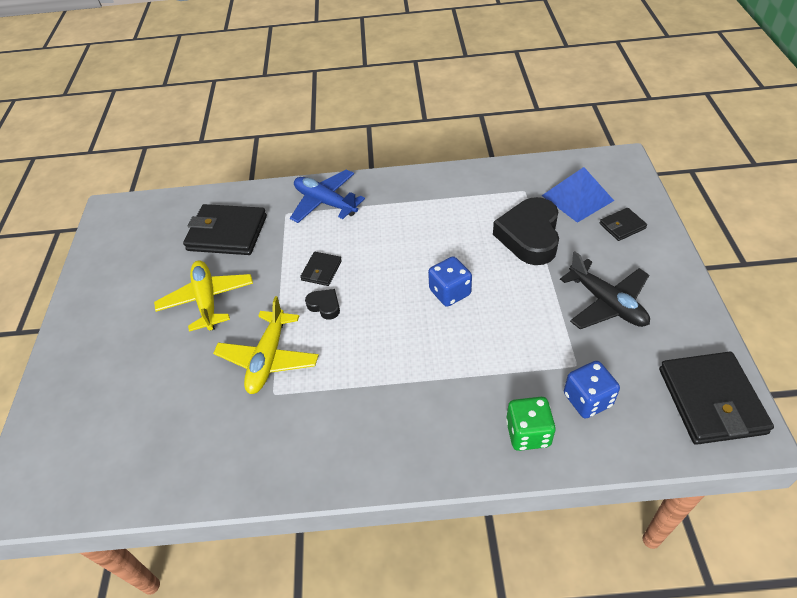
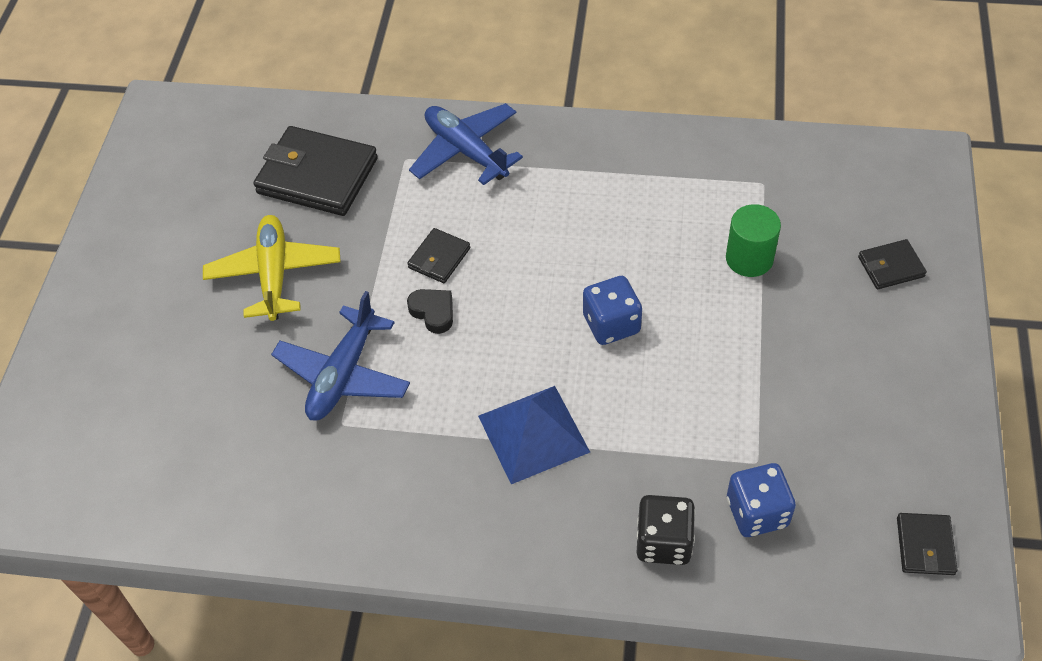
camera: 10 degrees right, 5 degrees up
yellow plane [213,296,319,394] -> blue plane [271,291,410,420]
black heart [493,197,559,265] -> green cylinder [726,204,781,277]
green dice [506,397,556,451] -> black dice [637,495,695,565]
blue pyramid [541,167,614,223] -> blue pyramid moved to [478,386,590,484]
black plane [560,251,650,329] -> none
black wallet [659,352,774,445] -> black wallet [897,513,957,575], size x0.50

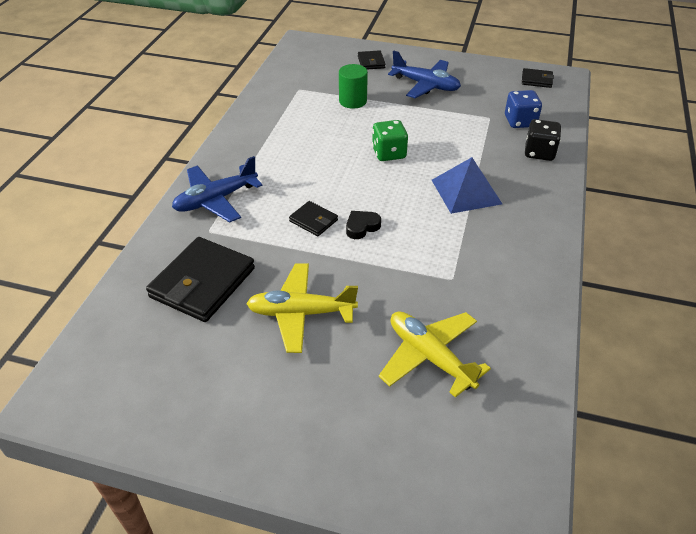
camera: 85 degrees left, 10 degrees down
blue plane [271,291,410,420] -> blue plane moved to [388,51,461,98]
blue dice [583,276,642,345] -> green dice [372,120,408,161]
none -> yellow plane [379,311,491,398]

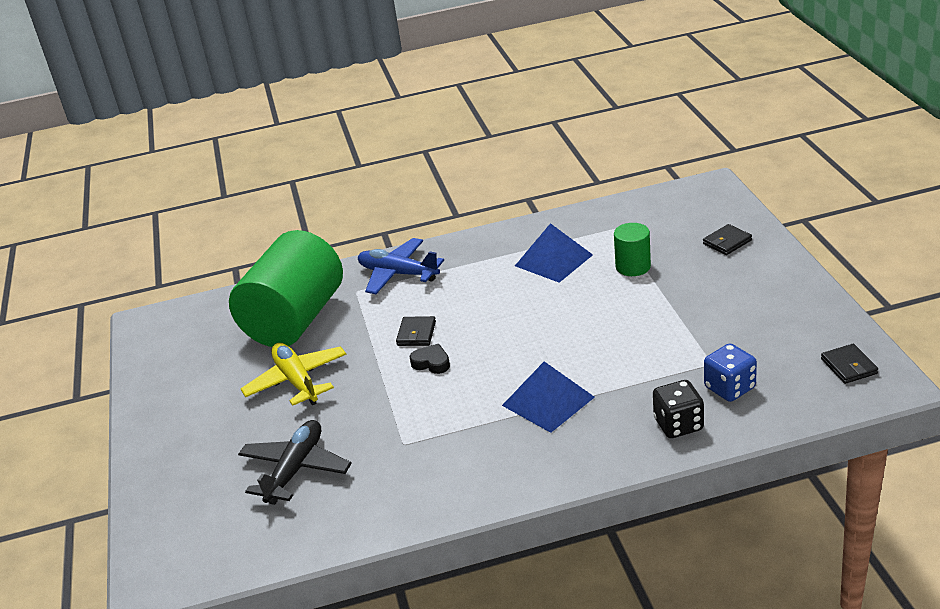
camera: 65 degrees right, 10 degrees down
black wallet [146,237,255,322] -> green cylinder [229,230,343,347]
green dice [372,120,408,161] -> none
yellow plane [379,311,491,398] -> black plane [238,420,352,505]
blue plane [388,51,461,98] -> none
none -> blue pyramid [515,223,593,283]

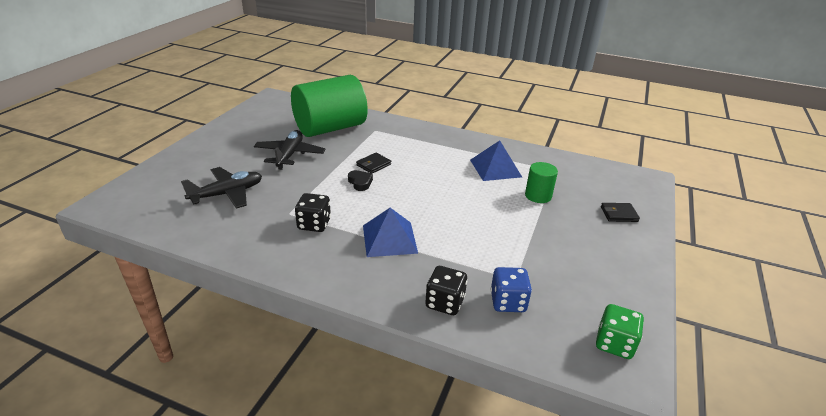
camera: 30 degrees right, 0 degrees up
yellow plane [241,343,346,406] -> black plane [254,130,326,170]
blue plane [358,238,444,294] -> none
black wallet [821,344,878,384] -> green dice [596,304,644,359]
none -> black dice [295,193,331,232]

